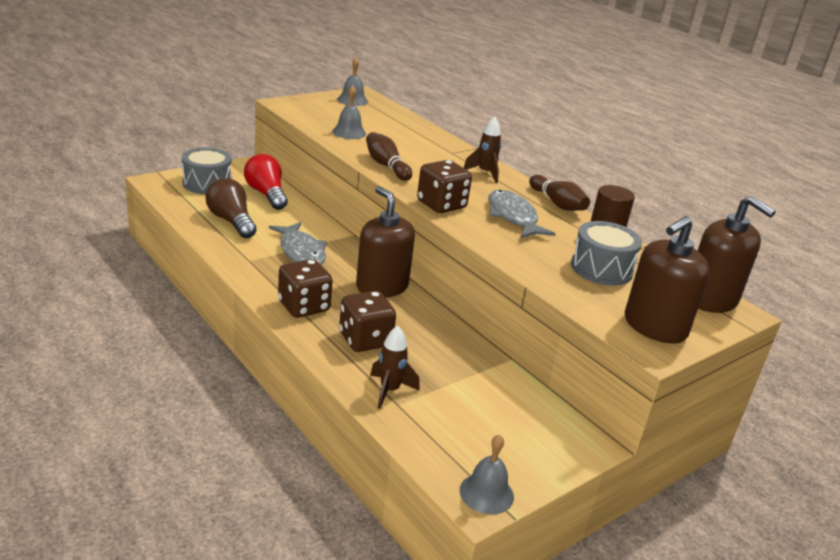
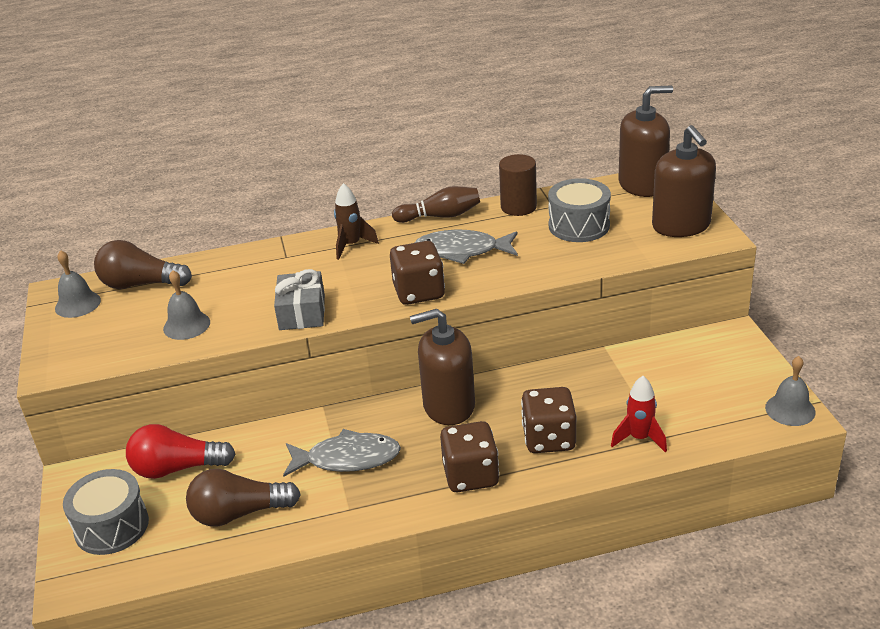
camera: 60 degrees left, 5 degrees up
brown bowling pin [366,132,412,181] -> grey gift [274,269,325,330]
brown rocket [370,326,420,409] -> red rocket [611,376,667,453]
none -> brown light bulb [94,240,192,289]

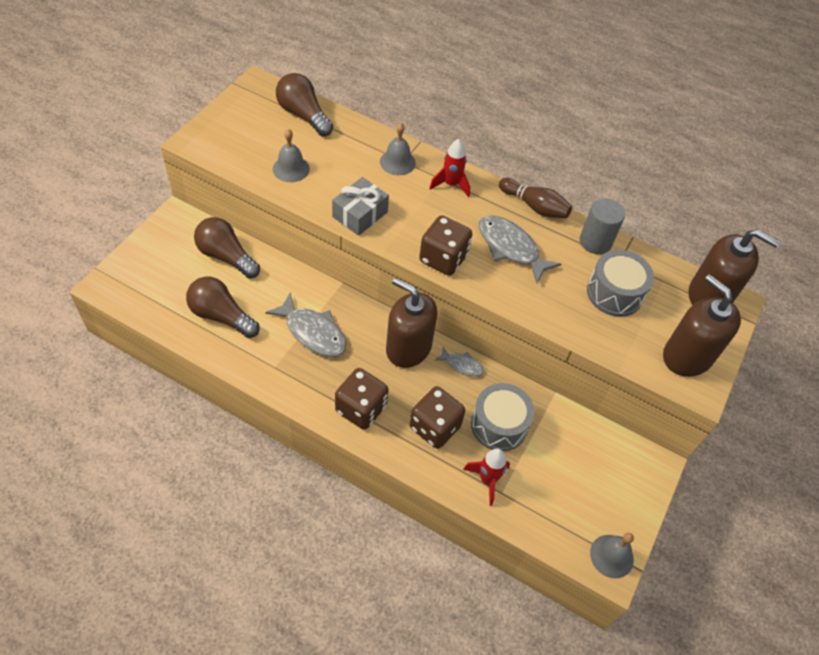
camera: 35 degrees right, 20 degrees up
grey bell [55,250,101,318] -> grey bell moved to [380,123,416,175]
grey drum [63,469,149,555] -> grey drum moved to [471,383,535,451]
red light bulb [126,424,236,479] -> brown light bulb [194,217,260,278]
brown rocket [334,183,379,260] -> red rocket [429,139,470,198]
brown cylinder [499,154,537,216] -> grey cylinder [580,198,625,254]
brown soap dispenser [652,125,716,237] -> brown soap dispenser turned 120 degrees clockwise [663,274,741,377]
none -> grey fish [435,347,484,377]

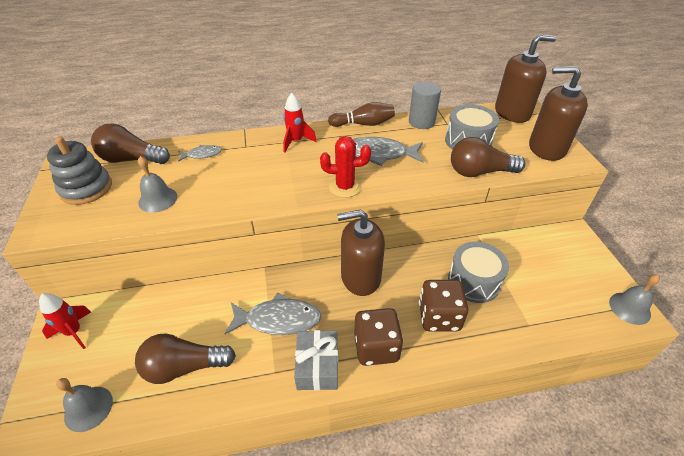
camera: 35 degrees left, 10 degrees down
brown light bulb [194,217,260,278] -> brown light bulb moved to [451,137,525,177]
grey gift [332,177,389,236] -> grey gift moved to [294,330,338,390]
grey bell [380,123,416,175] -> grey bell moved to [56,378,113,432]
brown dice [419,215,472,276] -> red cactus [320,136,371,198]
grey fish [435,347,484,377] -> grey fish moved to [178,145,222,162]
red rocket [463,449,510,506] -> red rocket moved to [39,293,91,349]
none -> grey stacking toy [47,137,112,205]

